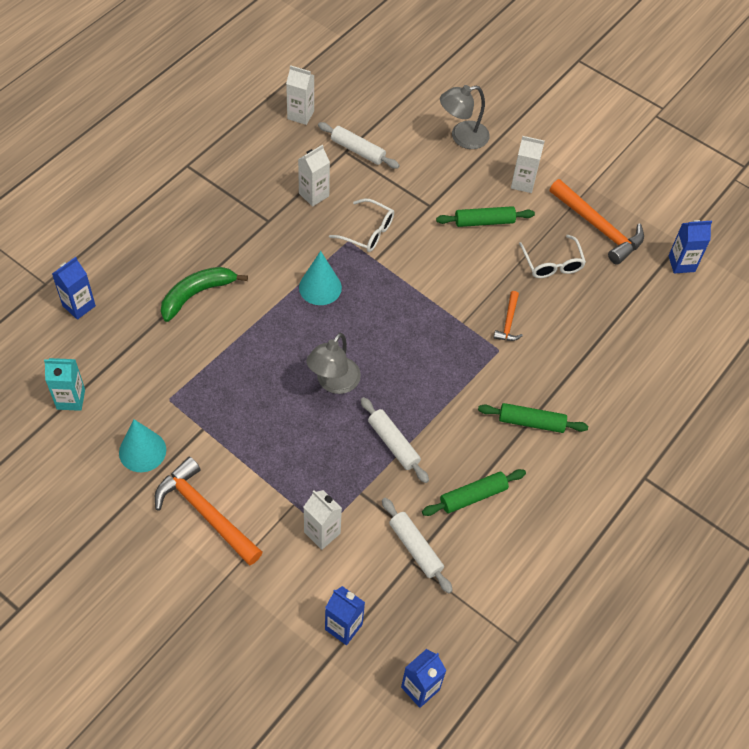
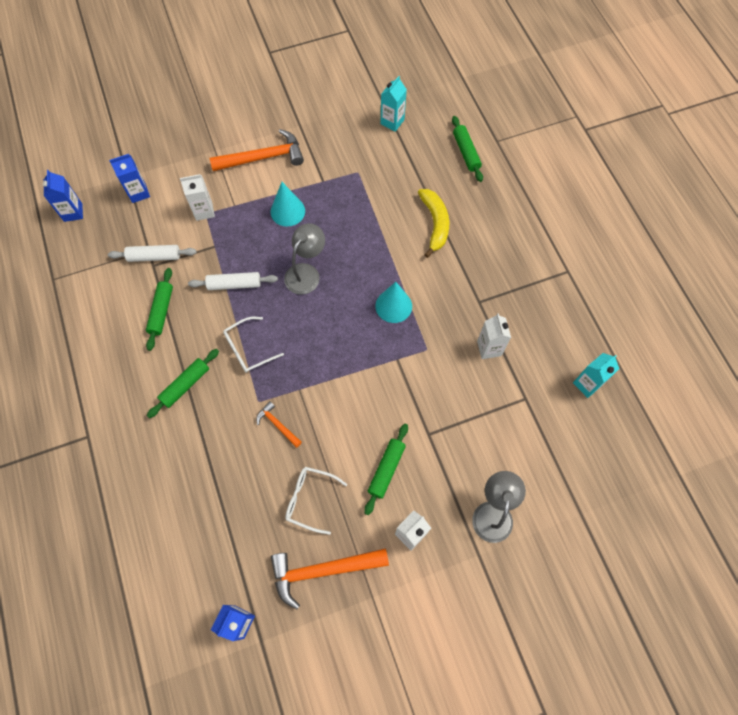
camera: 125 degrees right, 10 degrees up
blue carton [52,257,96,320] -> green rolling pin [452,116,483,182]
turquoise cone [119,419,166,472] -> turquoise cone moved to [271,182,305,226]
green banana [161,267,248,322] -> yellow banana [418,189,449,258]
white carton [286,65,314,125] -> turquoise carton [573,353,619,398]
grey lamp [306,333,361,394] -> grey lamp turned 60 degrees clockwise [284,223,325,295]
white rolling pin [318,122,400,169] -> none
white glasses [329,199,394,252] -> white glasses moved to [223,317,284,373]

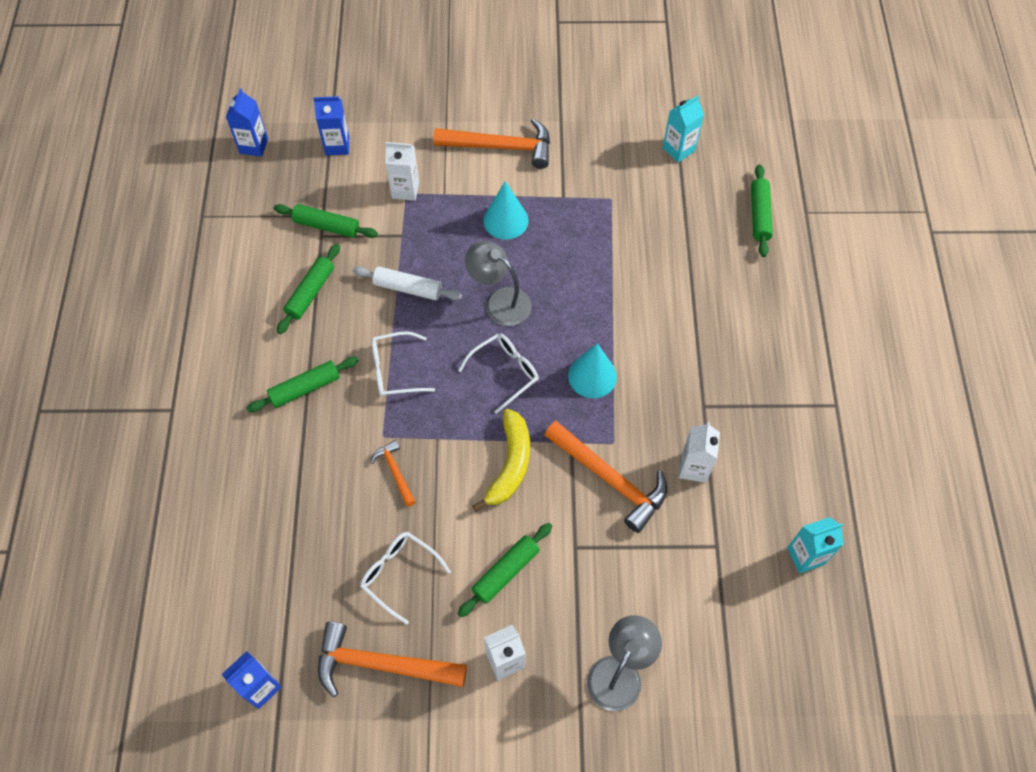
camera: 20 degrees right, 5 degrees down
white rolling pin [108,245,197,262] -> green rolling pin [274,204,378,238]
grey lamp [284,223,325,295] -> grey lamp turned 105 degrees counterclockwise [465,241,532,326]
yellow banana [418,189,449,258] -> yellow banana moved to [473,409,530,512]
none -> white glasses [458,333,539,414]
none -> orange hammer [545,421,667,533]

